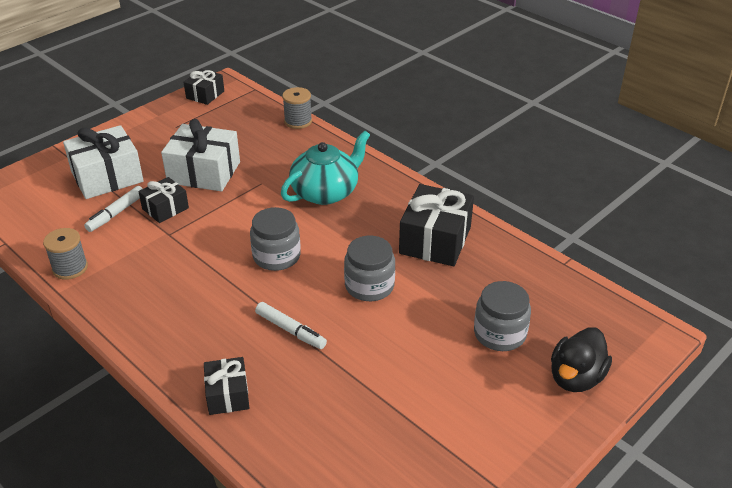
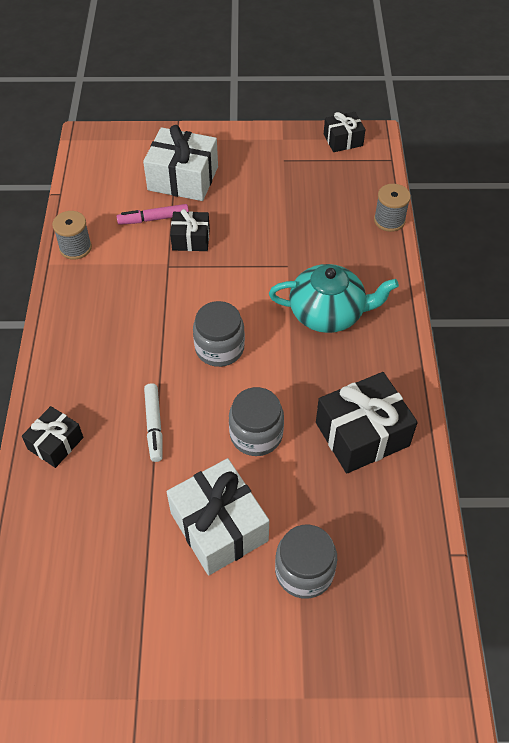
camera: 45 degrees right, 15 degrees up
white marker [84,186,143,232] -> pink marker [116,204,189,225]
white gift [161,119,240,191] -> white gift moved to [167,458,269,575]
black duck [551,327,612,392] -> none

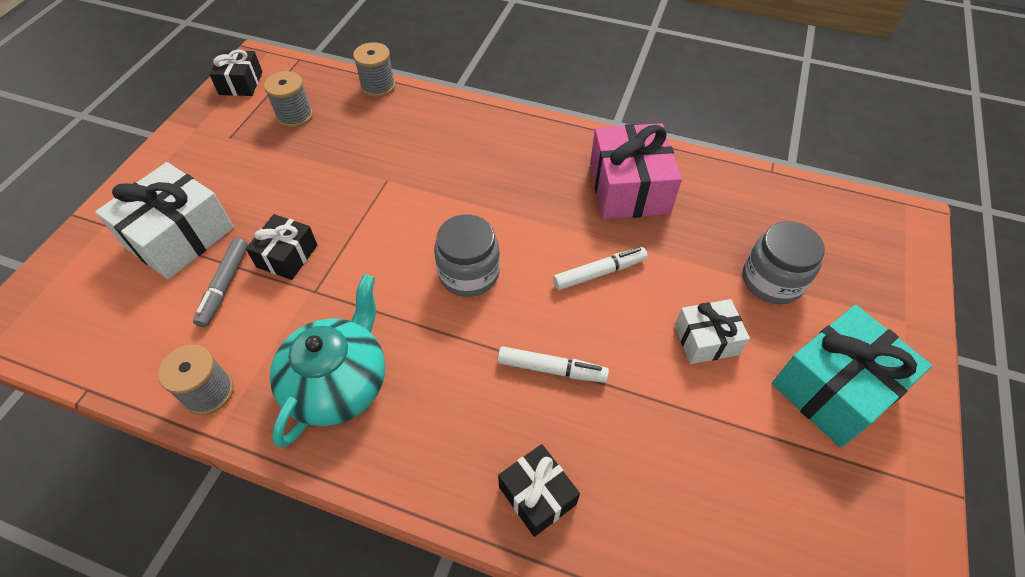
camera: 70 degrees left, 0 degrees up
pink marker [116,204,189,225] -> grey marker [193,238,248,327]
white gift [167,458,269,575] -> white gift [675,299,750,364], size x0.57
grey jar [229,387,284,456] -> white marker [553,247,648,290]
turquoise teapot [269,264,399,333] -> turquoise teapot moved to [270,274,385,447]
black gift [316,372,418,474] -> pink gift [590,123,682,219]
none -> grey spool [264,71,313,128]
none -> turquoise gift [772,305,932,447]

